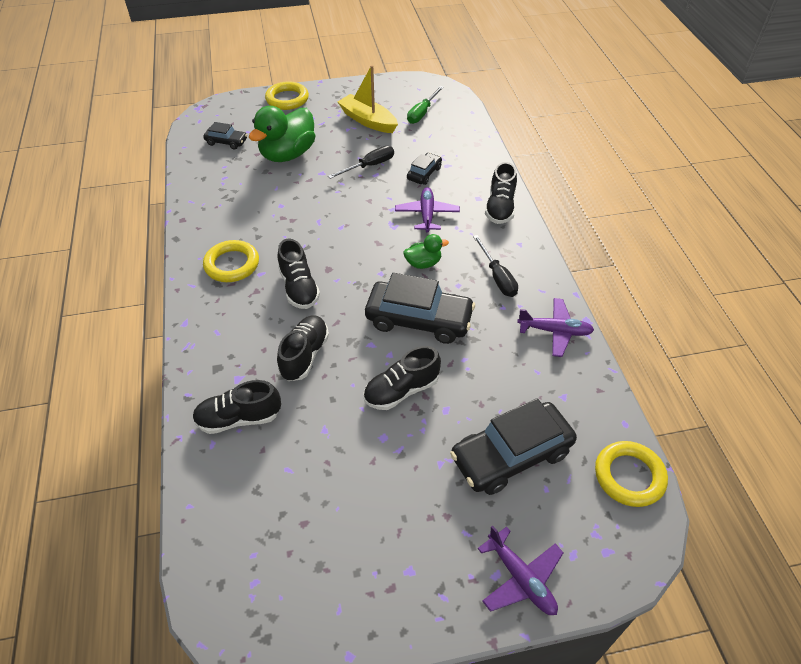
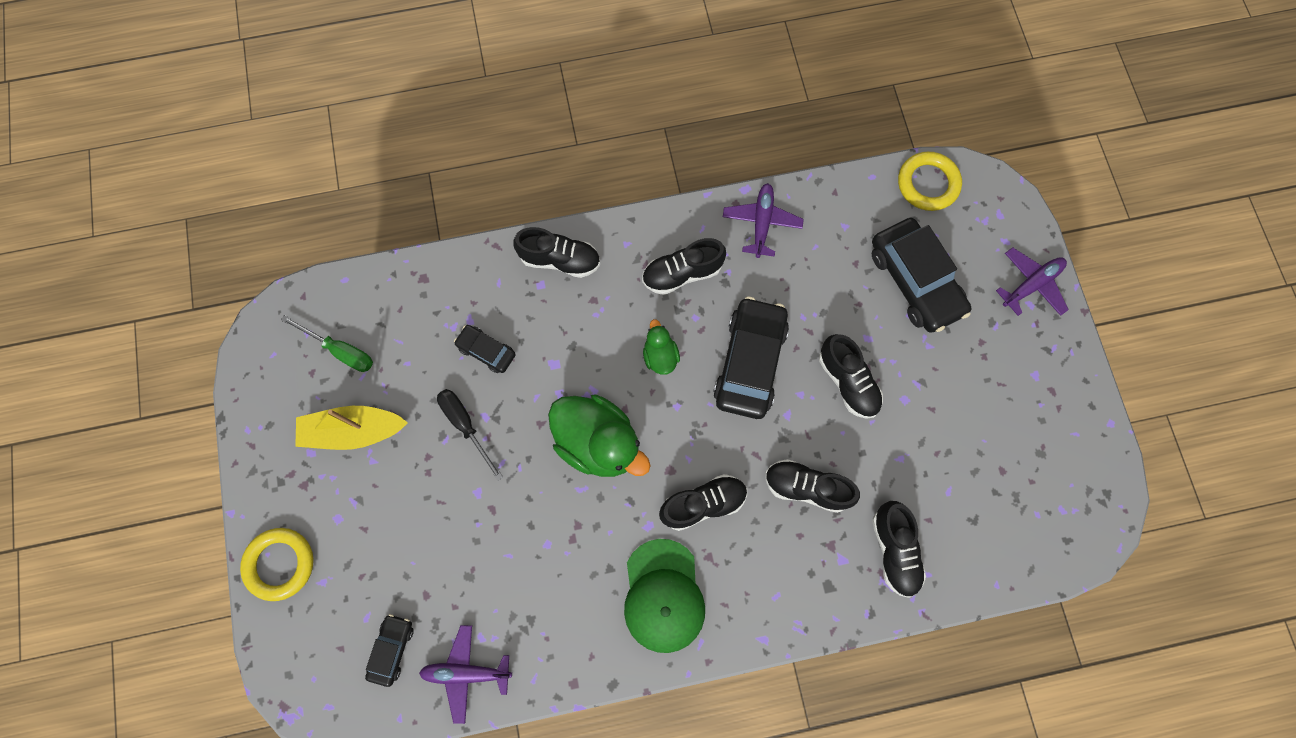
camera: 90 degrees left, 25 degrees up
yellow ring [203,240,259,282] -> green cap [624,539,705,653]
green duck [249,106,315,162] -> green duck moved to [548,395,651,477]
yellow boat [338,65,398,133] -> yellow boat turned 45 degrees clockwise [295,406,408,450]
purple plane [395,187,460,233] -> purple plane moved to [419,625,512,724]
black screwdriver [473,235,518,297] -> black shoe [642,238,726,295]

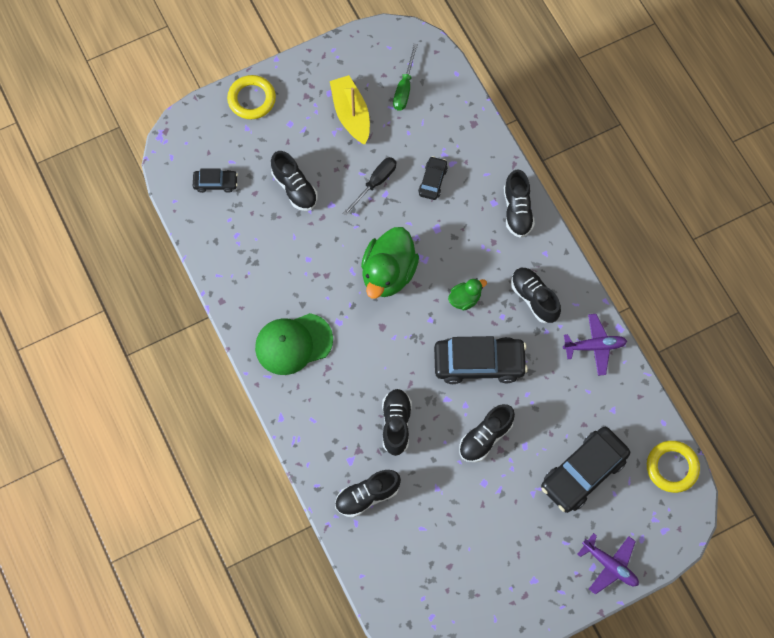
camera: 75 degrees right, 5 degrees down
purple plane [419,625,512,724] -> none
black shoe [659,474,747,531] -> black shoe moved to [271,151,317,211]

